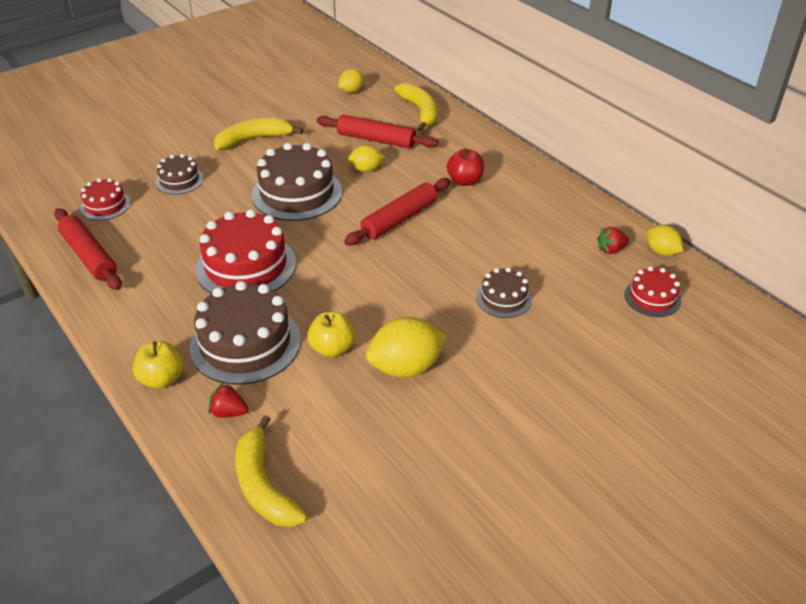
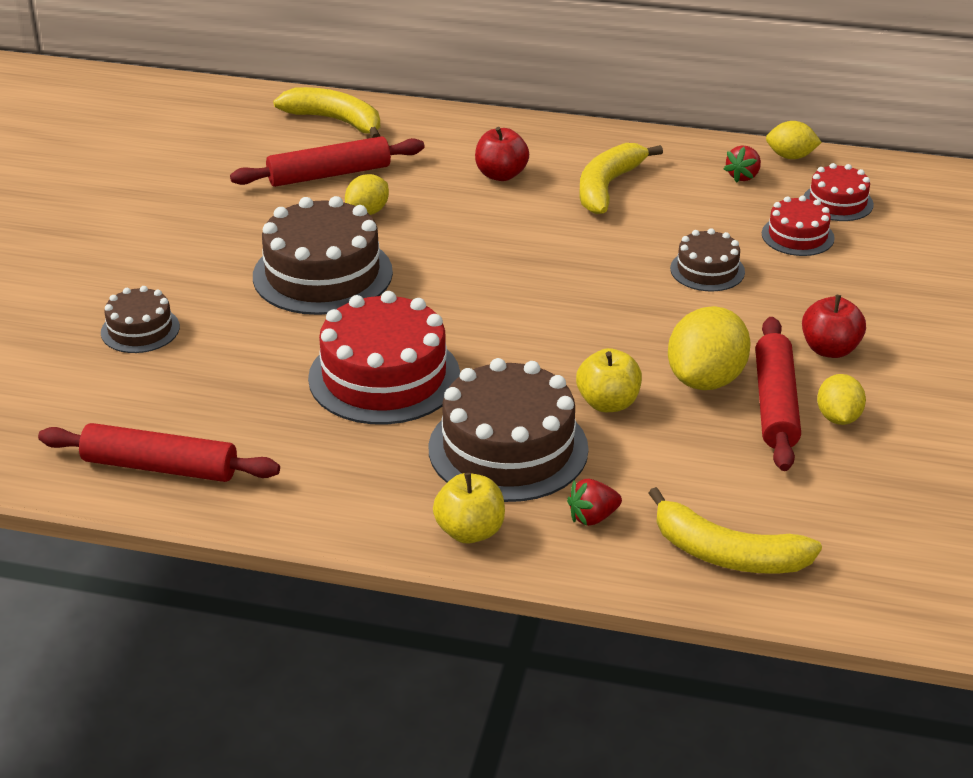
camera: 40 degrees left, 5 degrees down
red cake [80,178,131,221] -> red cake moved to [762,196,835,256]
yellow banana [214,118,303,150] -> yellow banana moved to [580,143,663,214]
yellow lemon [339,69,364,93] -> yellow lemon moved to [817,374,866,425]
red rolling pin [344,178,451,246] -> red rolling pin moved to [755,317,801,471]
none -> red apple [802,295,866,358]

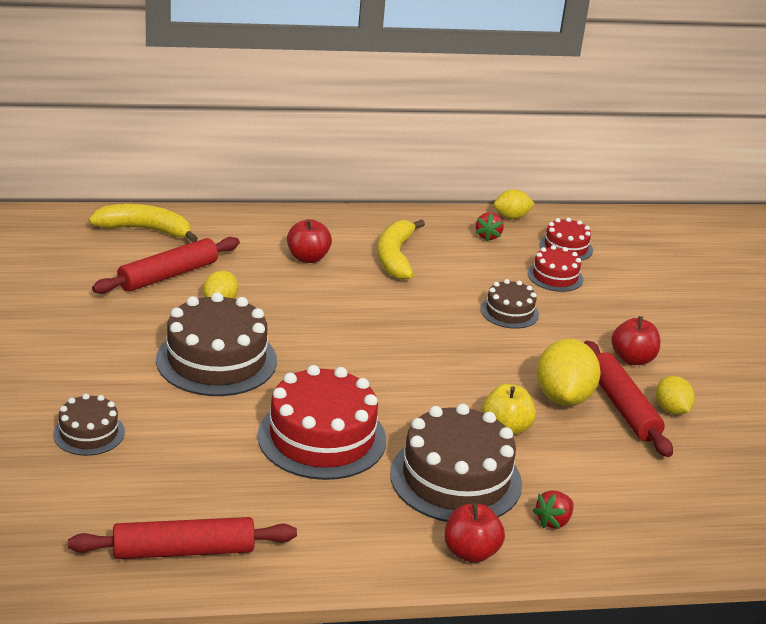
camera: 25 degrees left, 5 degrees down
yellow apple [433,473,505,543] -> red apple [445,503,505,563]
yellow banana [648,487,822,573] -> none

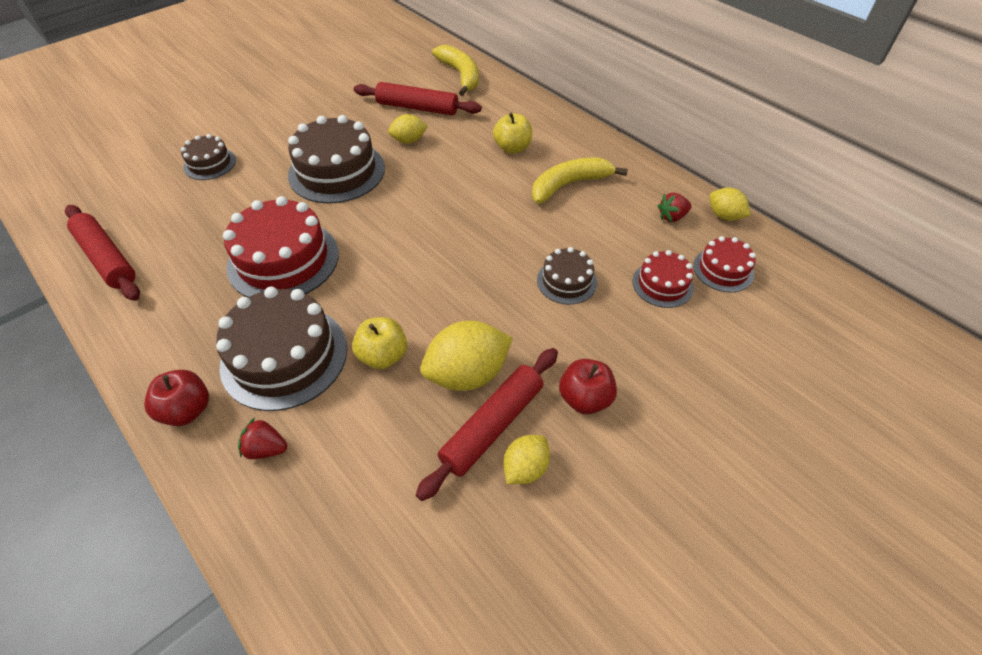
camera: 60 degrees right, 20 degrees up
red apple [287,219,332,263] -> yellow apple [493,113,532,154]

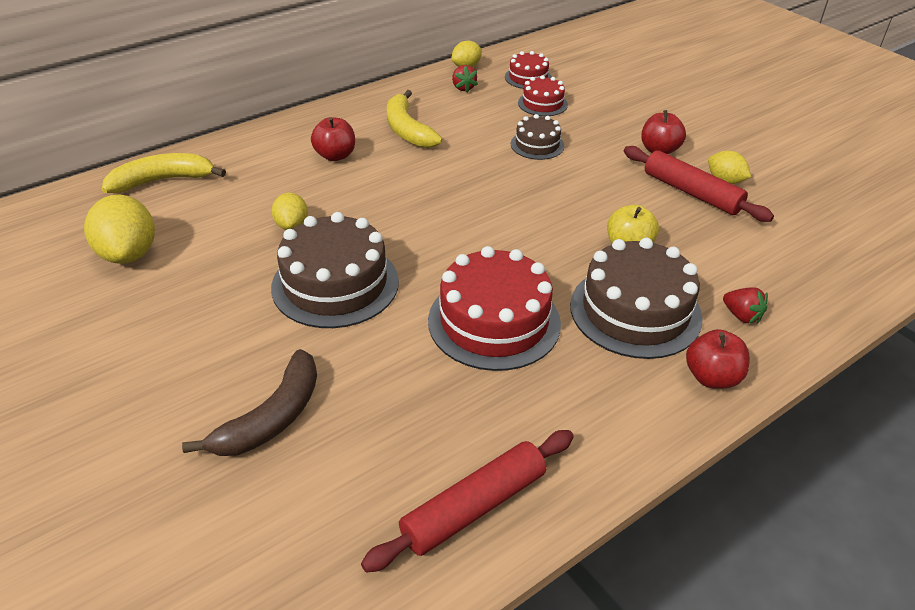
camera: 85 degrees left, 10 degrees down
brown cake [181,134,236,180] -> brown banana [182,349,317,456]
red strawberry [238,418,287,459] -> red strawberry turned 60 degrees counterclockwise [723,287,768,324]
red rolling pin [354,82,482,116] -> none
yellow lemon [421,321,512,391] -> yellow lemon moved to [84,195,155,264]
yellow apple [493,113,532,154] -> red apple [311,117,355,161]

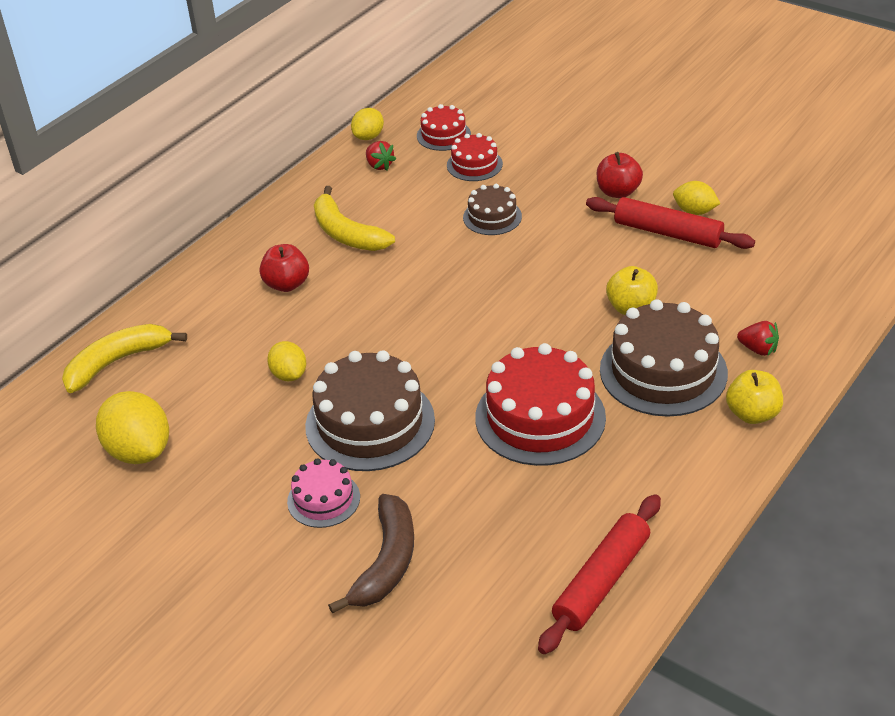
camera: 15 degrees left, 0 degrees up
red apple [686,329,750,389] -> yellow apple [726,370,783,424]
none -> pink cake [287,458,360,528]

